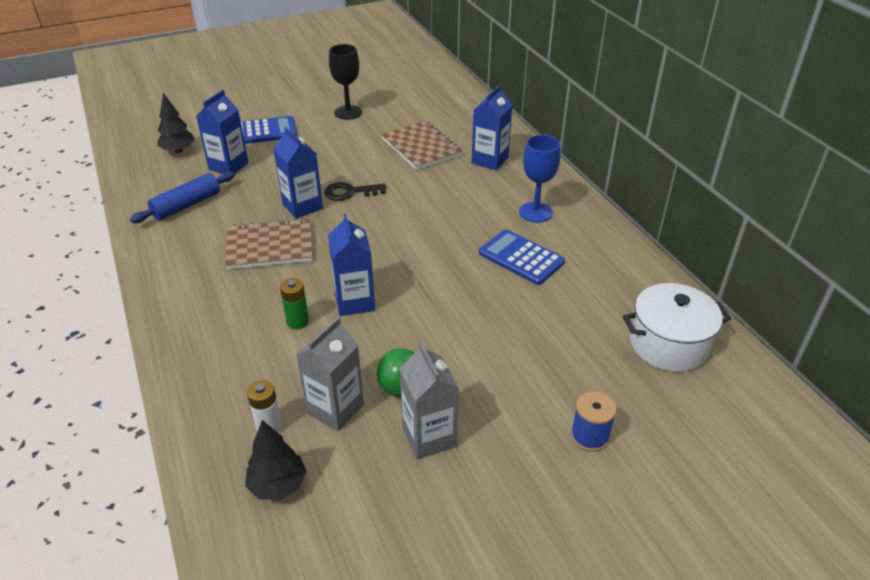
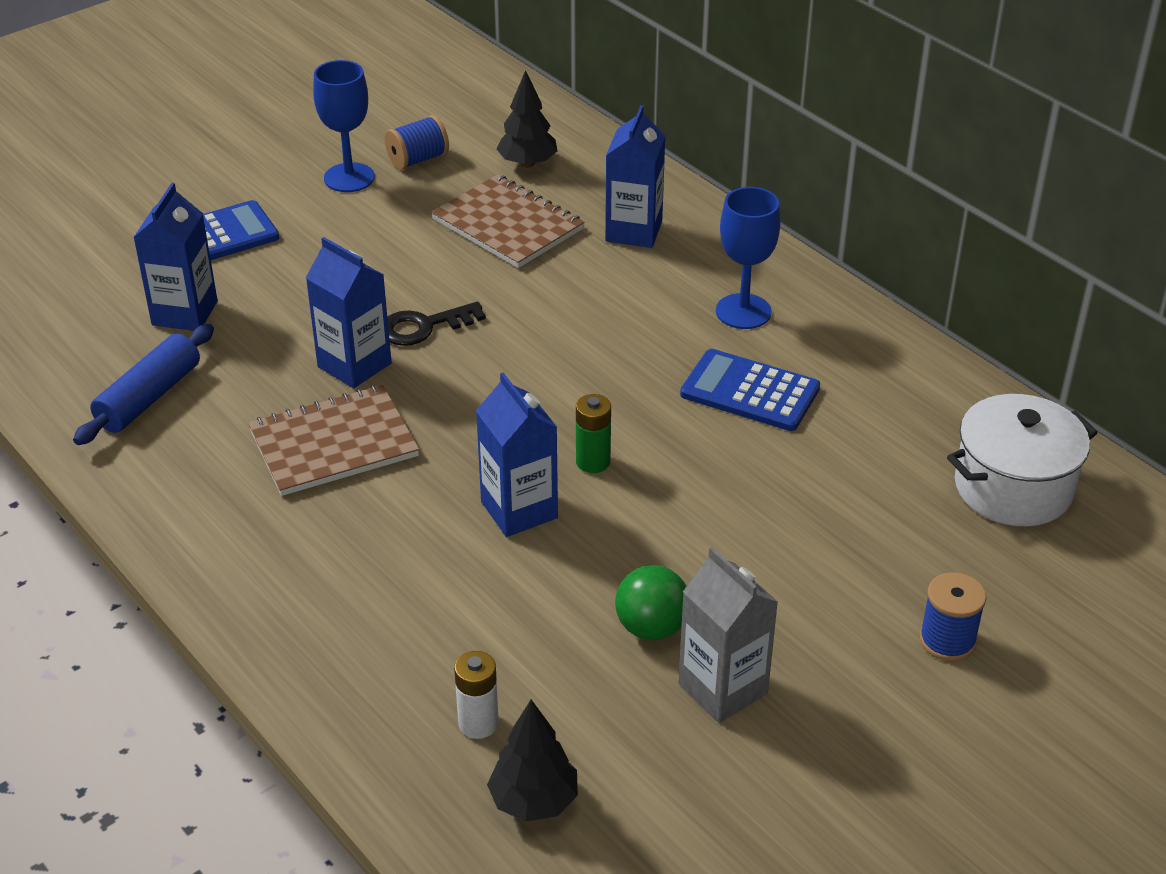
camera: 15 degrees left, 0 degrees up
black tree [157,93,195,153] -> black tree moved to [496,70,557,168]
green battery [280,278,309,329] -> green battery moved to [576,394,611,473]
grey carton [296,317,364,431] -> none
black goblet [329,44,362,120] -> blue goblet [313,60,375,192]
none -> blue spool [384,115,449,170]

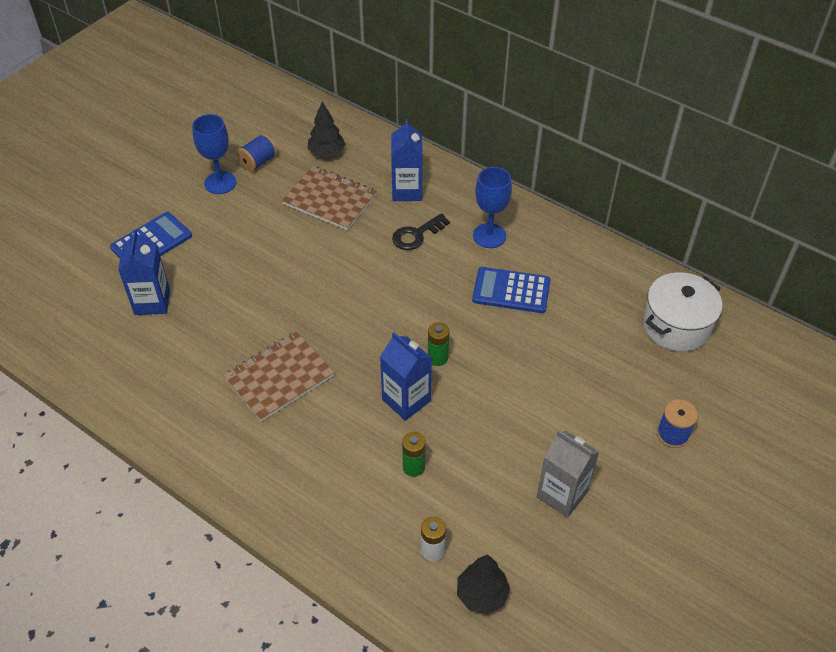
camera: 15 degrees left, 10 degrees up
blue rolling pin [73,324,214,445] -> none
blue carton [306,237,392,389] -> none
black key [387,302,486,346] -> black key moved to [392,213,450,250]
green ball [615,565,687,640] -> none
none -> green battery [402,432,426,477]

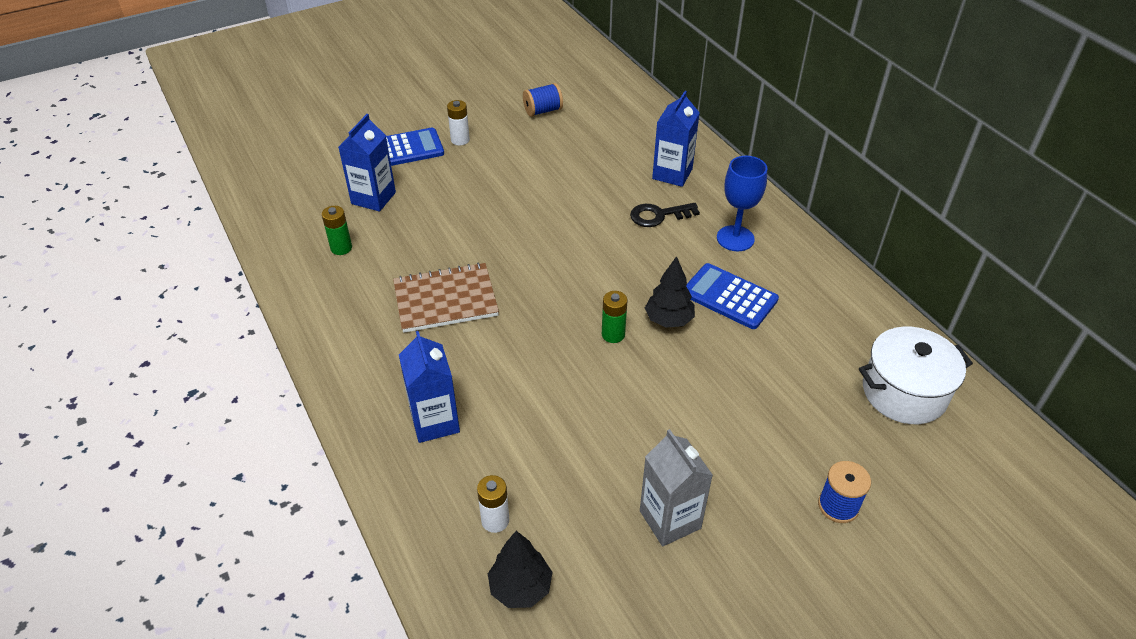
camera: 25 degrees right, 5 degrees down
blue goblet [192,114,236,194] -> none
brown notebook [282,166,377,230] -> none
black tree [308,102,345,157] -> black tree moved to [645,256,695,328]
blue carton [380,332,432,421] -> blue carton moved to [399,331,460,443]
green battery [402,432,426,477] -> green battery moved to [322,206,352,255]
none -> white battery [447,100,470,146]

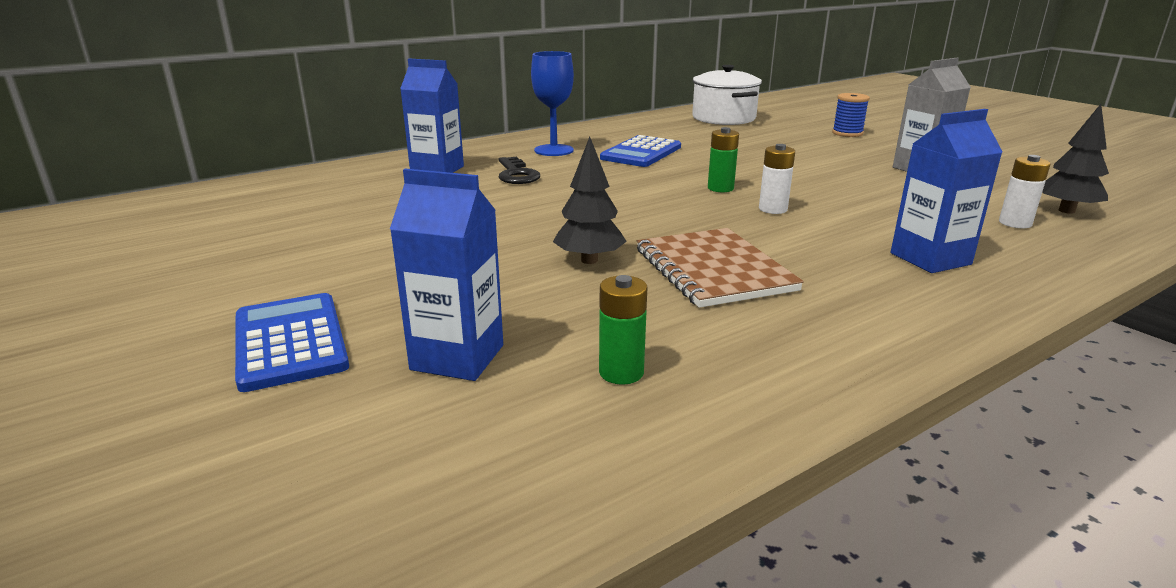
camera: 95 degrees left, 20 degrees down
white battery [447,100,470,146] -> white battery moved to [759,144,795,214]
blue spool [523,83,563,117] -> none
black tree [645,256,695,328] -> black tree moved to [553,137,627,264]

